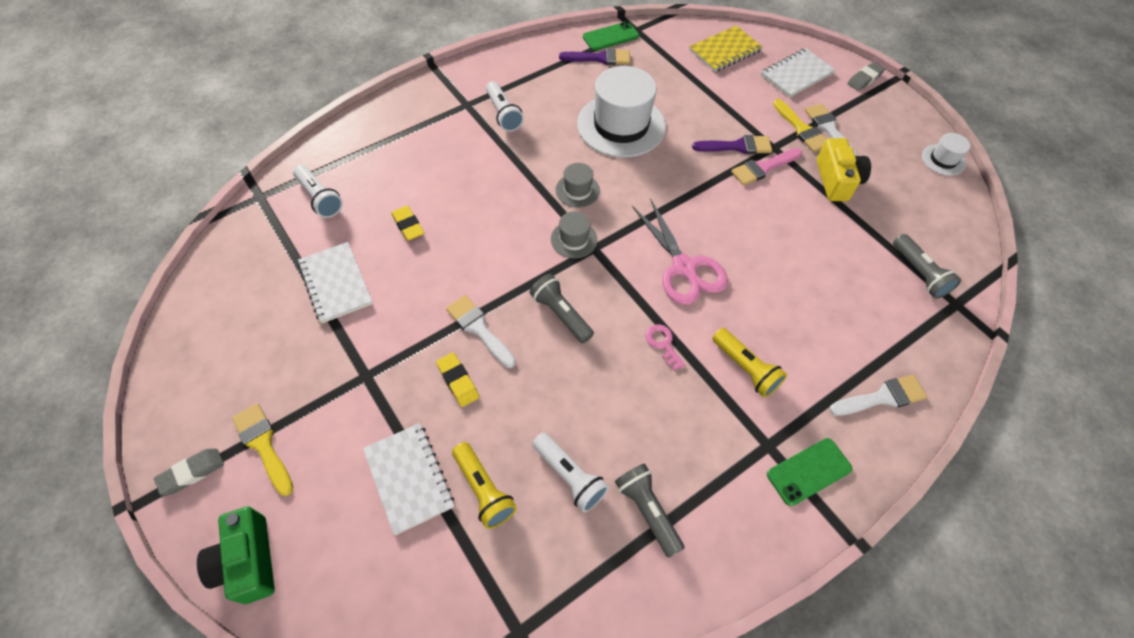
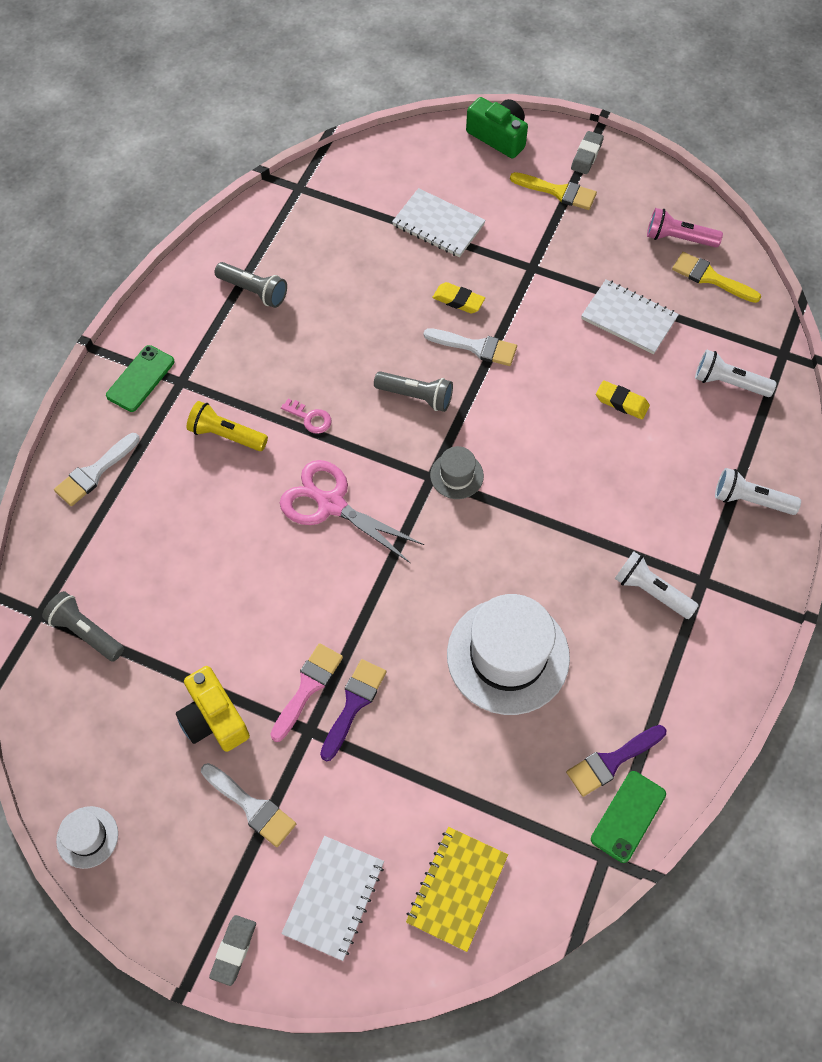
camera: 150 degrees right, 5 degrees up
yellow flashlight [452,442,517,529] -> none
white flashlight [532,433,609,512] -> white flashlight moved to [715,468,801,515]
grey hat [555,163,600,208] -> none
purple brush [692,135,772,154] -> purple brush turned 150 degrees clockwise [320,659,386,762]
yellow brush [773,99,826,152] -> yellow brush moved to [672,252,761,303]
none -> pink flashlight [647,208,723,247]

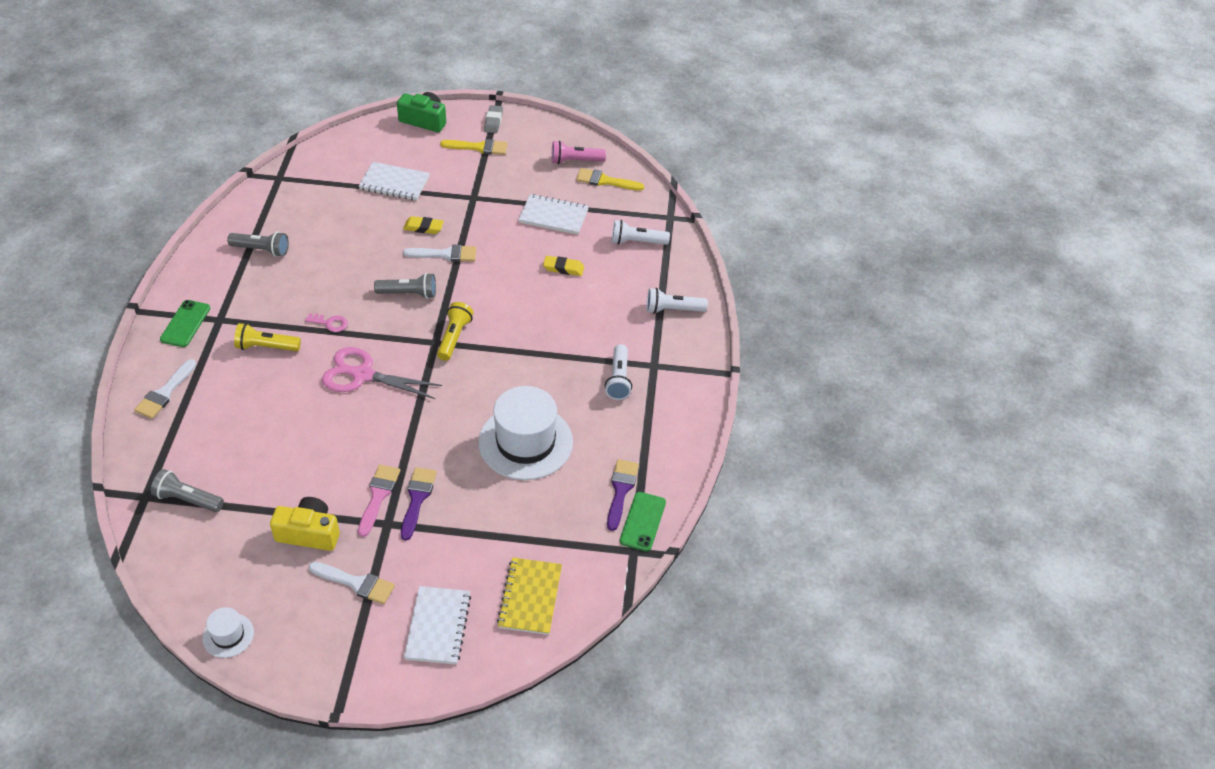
camera: 20 degrees left, 15 degrees down
yellow camera [176,666,250,752] -> yellow camera turned 150 degrees clockwise [270,497,340,551]
grey eraser [209,915,256,986] -> none
grey hat [430,446,484,499] -> yellow flashlight [437,302,473,361]
purple brush [566,725,666,797] -> purple brush turned 150 degrees clockwise [607,459,639,531]
white flashlight [614,551,699,619] -> white flashlight turned 105 degrees counterclockwise [605,344,632,400]

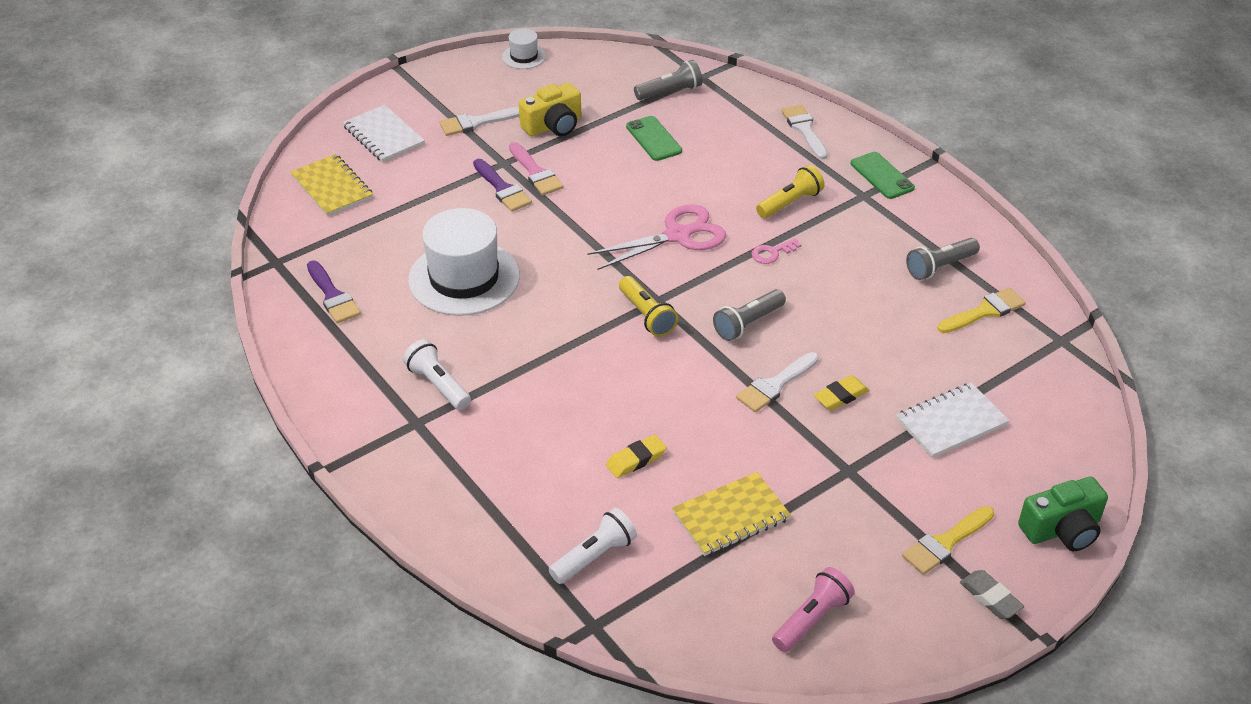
camera: 140 degrees right, 5 degrees down
white notebook [518,194,589,235] -> yellow notebook [672,472,791,556]
yellow brush [576,168,644,191] -> yellow brush moved to [937,288,1026,333]
green phone [620,492,666,551] -> green phone moved to [626,116,682,161]
white flashlight [647,288,708,314] -> none

